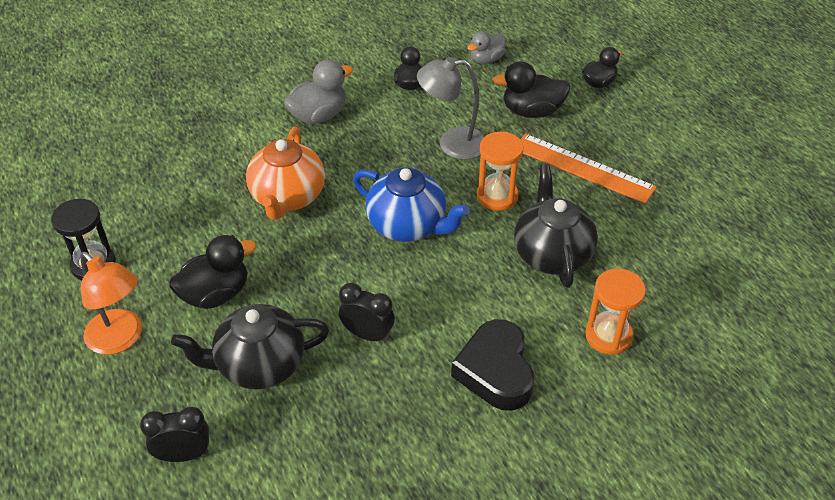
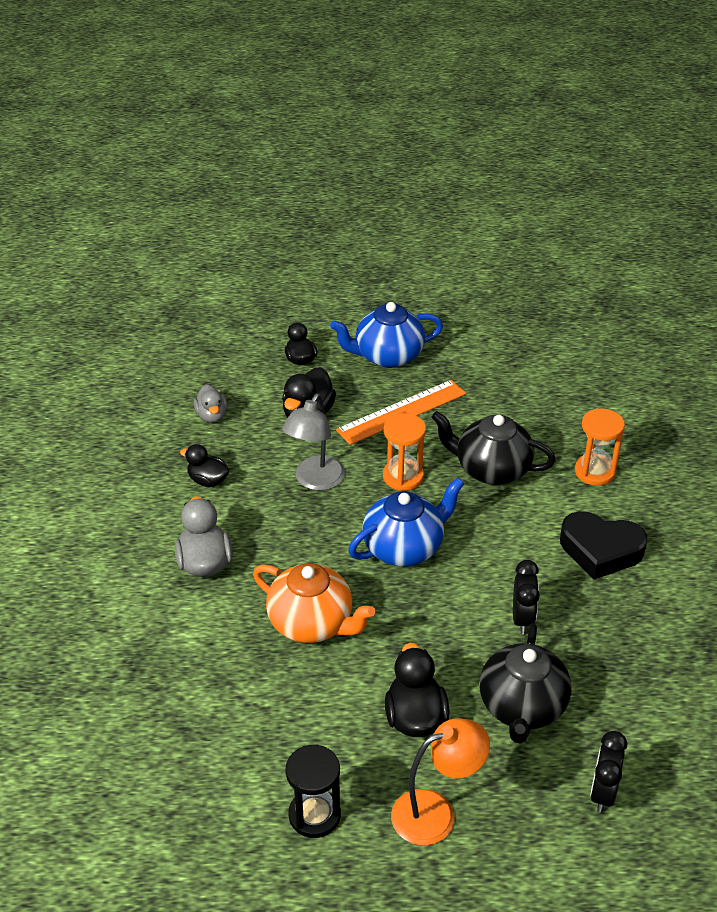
camera: 65 degrees left, 5 degrees down
black clock [339,283,395,343] -> black clock turned 135 degrees clockwise [513,560,540,634]
none -> blue teapot [330,302,443,368]

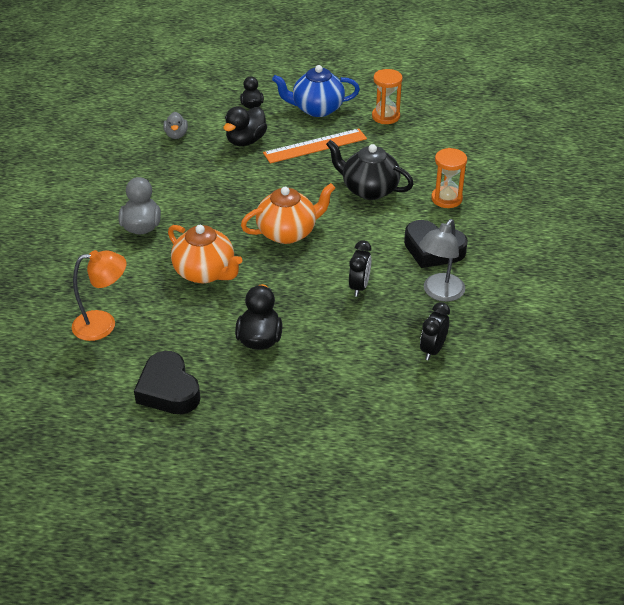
camera: 10 degrees right, 0 degrees up
black duck [180,444,229,487] -> none
grey lamp [282,394,345,490] -> grey lamp moved to [419,219,465,302]
black hourglass [285,745,341,838] -> black heart [134,351,200,414]
blue teapot [348,477,465,566] -> orange teapot [241,183,335,244]
orange hourglass [383,413,426,491] -> orange hourglass moved to [372,69,403,124]
orange lamp [391,718,490,845] -> orange lamp moved to [72,250,126,341]
black teapot [480,623,572,744] -> none
black clock [590,731,627,813] -> black clock moved to [420,302,450,360]

